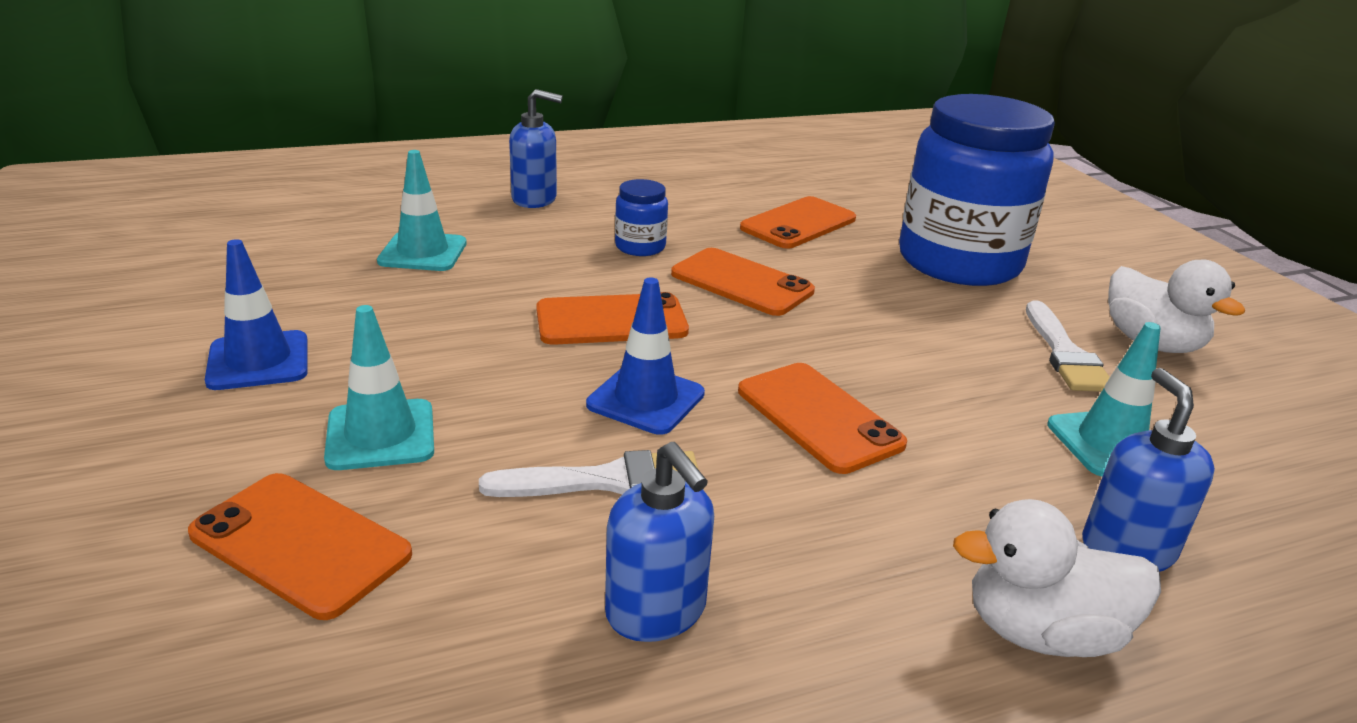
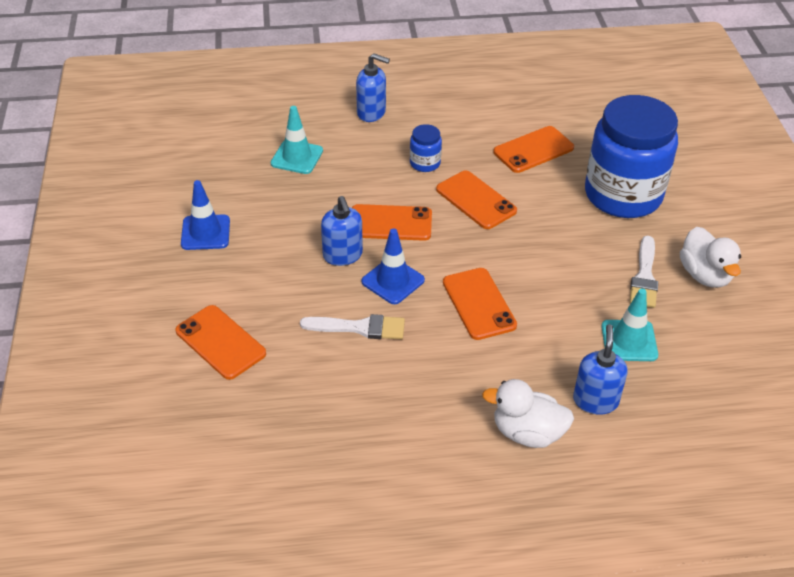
camera: 15 degrees right, 15 degrees up
turquoise traffic cone [324,305,434,470] -> none
blue soap dispenser [605,442,714,642] -> blue soap dispenser moved to [321,196,363,266]

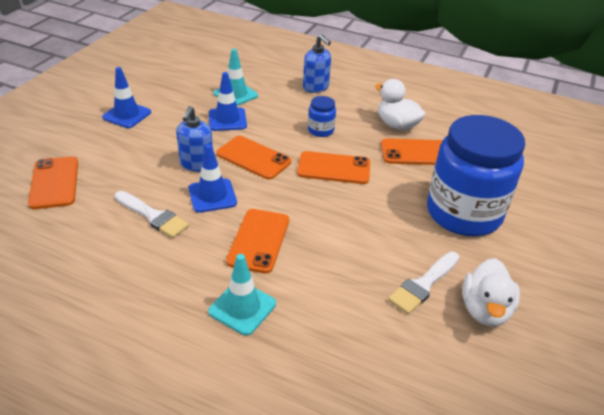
camera: 30 degrees right, 5 degrees down
orange phone [436,171,517,229] -> orange phone turned 75 degrees counterclockwise [297,151,370,184]
white duck [482,379,574,448] -> white duck moved to [375,79,425,130]
blue soap dispenser [573,324,628,415] -> none
turquoise traffic cone [601,289,658,361] -> turquoise traffic cone moved to [208,254,276,336]
none -> blue traffic cone [209,72,247,131]

